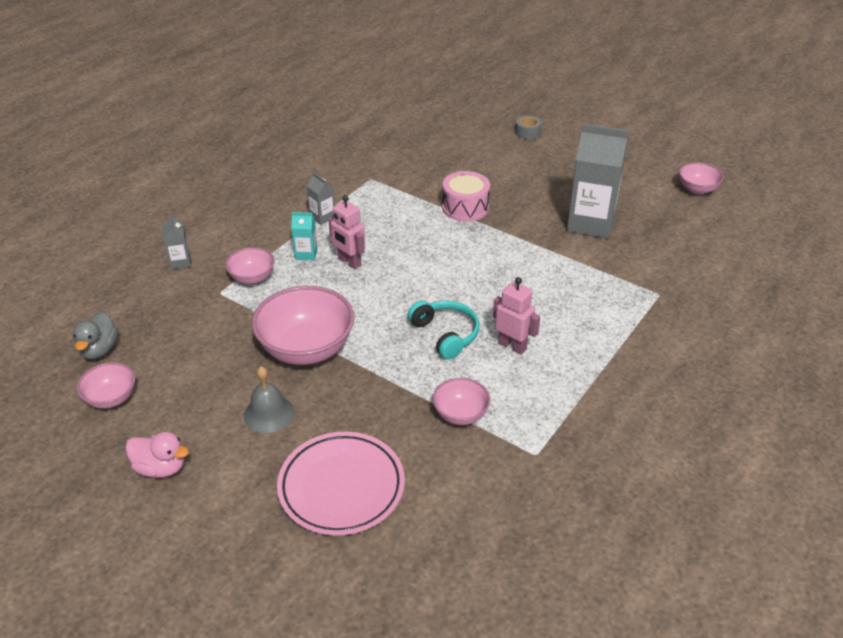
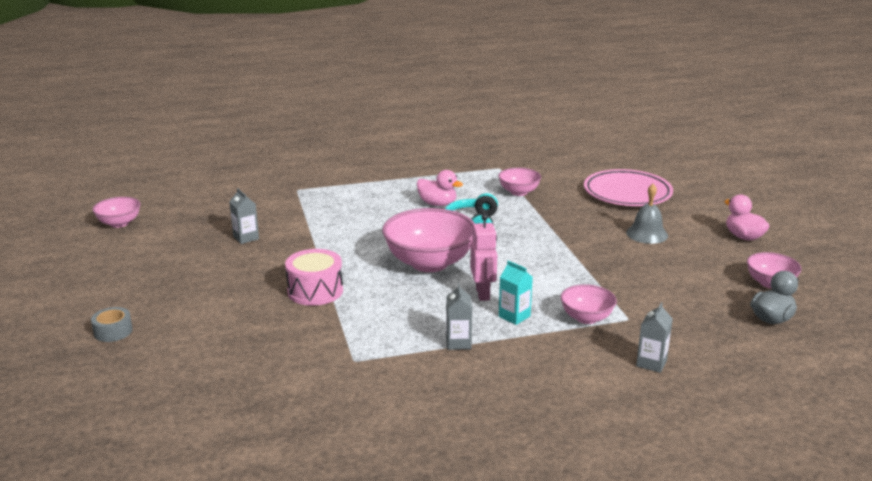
camera: 140 degrees left, 15 degrees down
pink bowl [252,286,354,365] -> pink bowl moved to [382,208,475,272]
pink robot [493,277,540,354] -> pink duck [417,170,463,206]
grey carton [567,124,629,239] -> grey carton [229,188,259,244], size x0.45

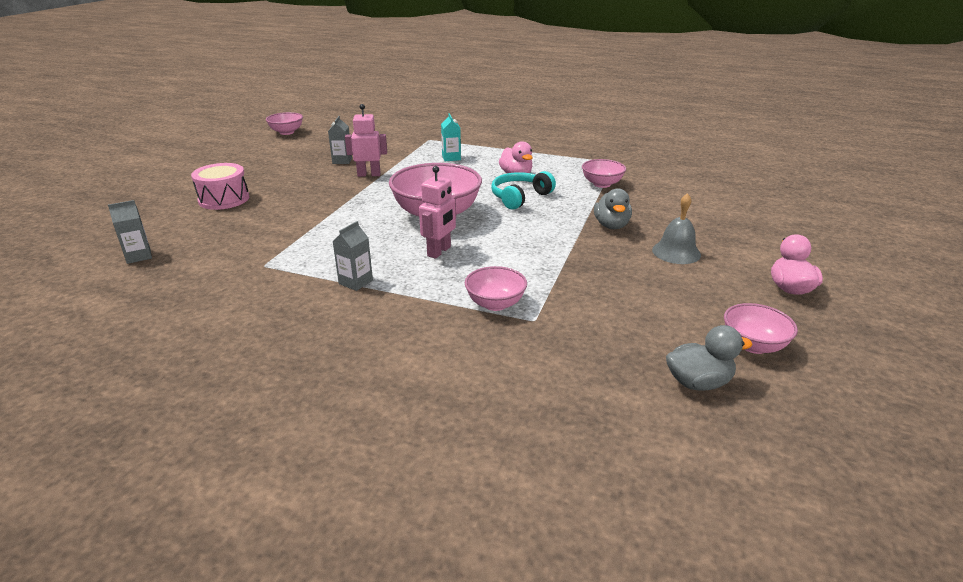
camera: 35 degrees right, 5 degrees up
grey tape [91,307,133,342] -> none
pink drum [285,249,343,306] -> pink drum moved to [191,163,249,210]
turquoise carton [499,261,533,325] -> turquoise carton moved to [441,113,461,161]
pink plate [584,169,673,206] -> none
grey carton [636,302,673,373] -> grey carton moved to [108,200,152,264]
none -> pink robot [345,104,387,177]
none -> grey duck [594,188,632,229]

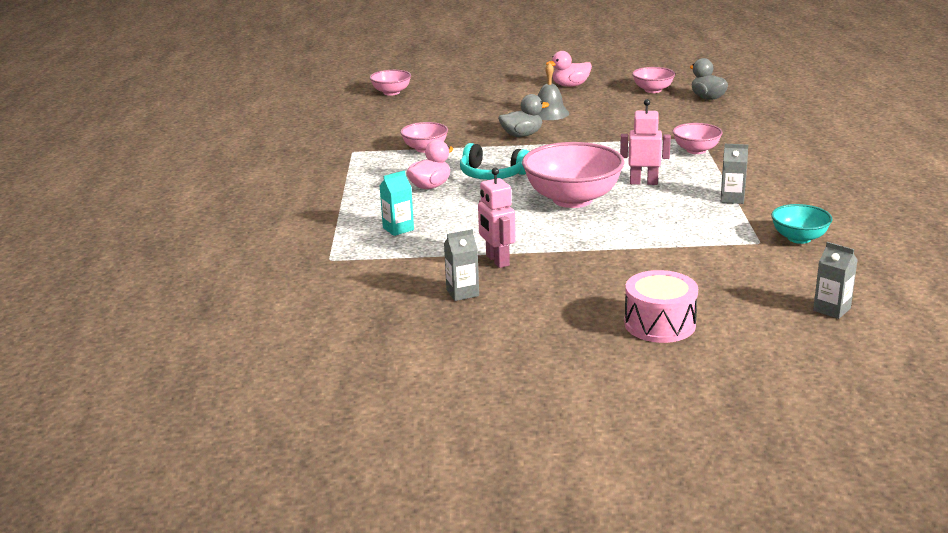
camera: 110 degrees left, 5 degrees down
pink bowl [266,112,303,135] -> pink bowl moved to [370,70,411,96]
none -> turquoise bowl [771,204,832,244]

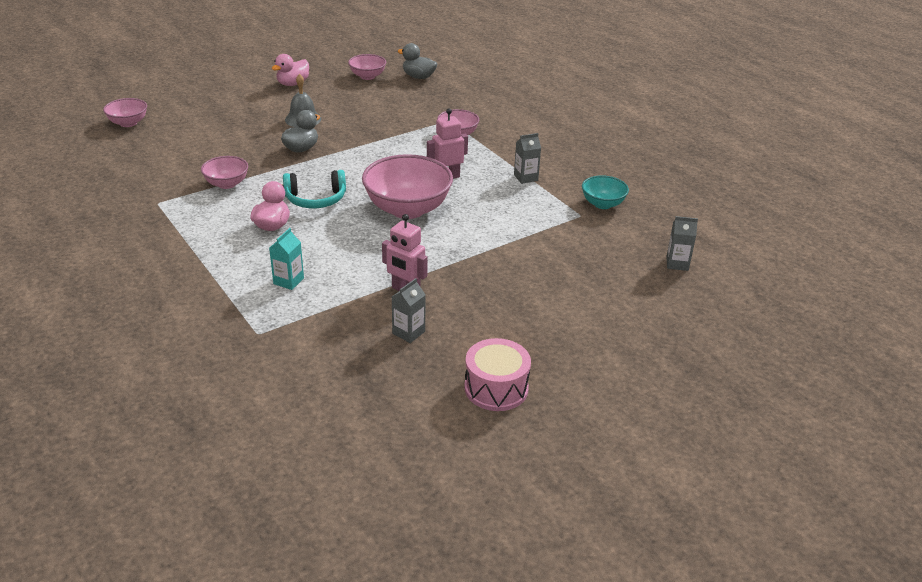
camera: 35 degrees left, 10 degrees up
pink drum [624,270,698,343] -> pink drum moved to [464,338,531,411]

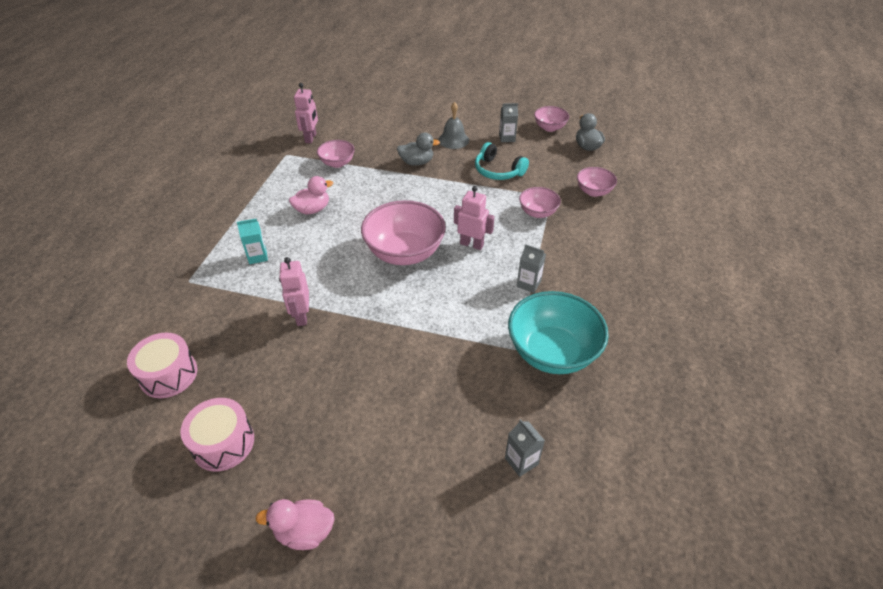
camera: 50 degrees right, 10 degrees up
pink bowl [103,98,147,127] -> pink bowl moved to [577,167,617,197]
pink duck [271,54,309,86] -> pink duck moved to [256,499,334,550]
turquoise headphones [283,170,346,208] -> turquoise headphones moved to [475,142,529,180]
grey carton [392,278,426,343] -> grey carton moved to [499,103,518,142]
turquoise bowl [582,175,629,209] -> turquoise bowl [508,291,609,374], size x1.88
none -> pink drum [127,333,197,398]
none -> pink robot [294,83,318,143]

